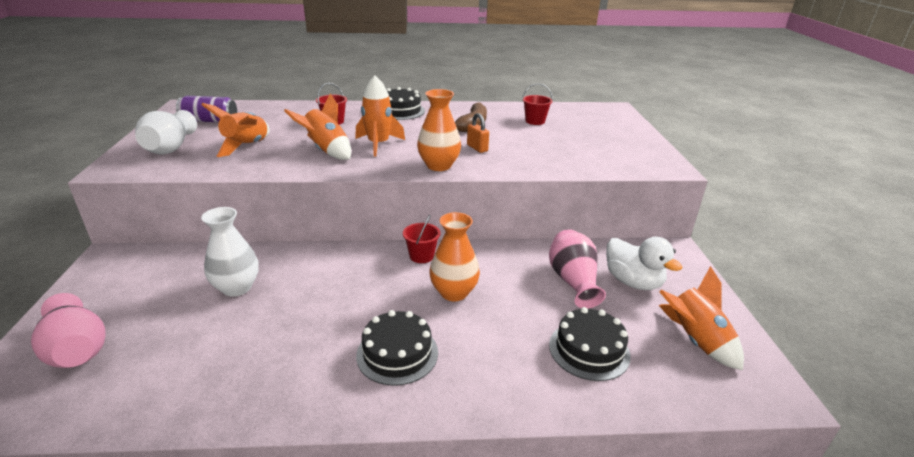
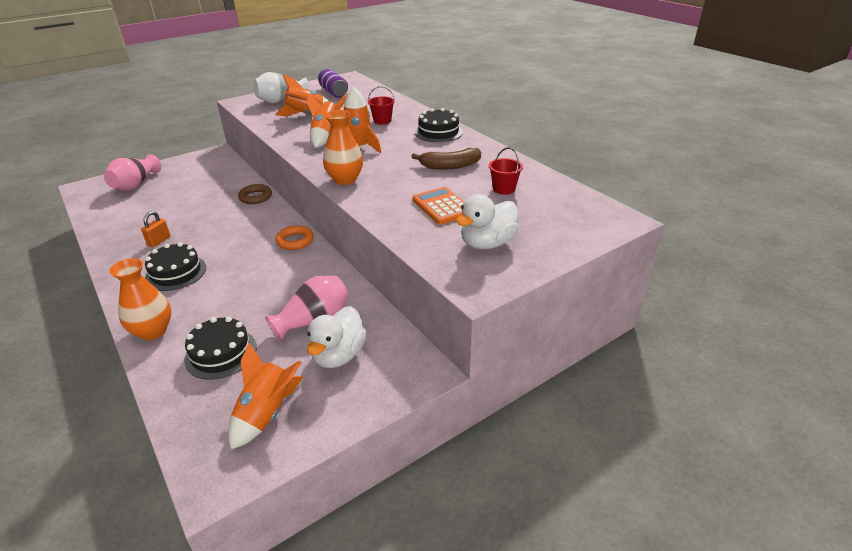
camera: 60 degrees right, 5 degrees up
white vase [201,207,259,297] -> none
red bucket [403,215,440,263] -> orange ring [275,225,313,250]
orange vase [430,212,480,301] -> orange vase moved to [109,258,171,340]
orange padlock [467,113,489,153] -> orange padlock moved to [141,211,170,247]
none -> brown ring [238,184,272,204]
none -> orange calculator [413,187,464,225]
none -> white duck [456,194,519,249]

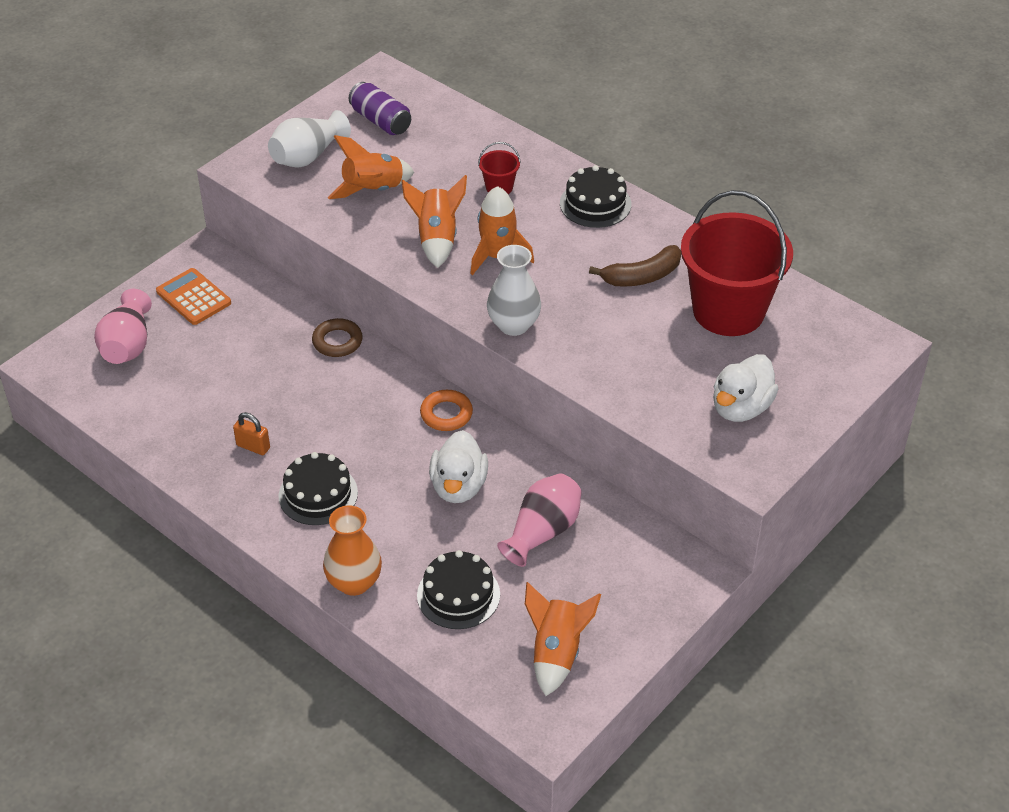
camera: 15 degrees left, 10 degrees up
orange padlock [141,211,170,247] -> orange padlock turned 75 degrees counterclockwise [233,412,270,455]
white duck [307,306,367,368] -> white duck moved to [429,430,488,503]
orange vase [323,110,363,185] -> white vase [487,245,541,336]
orange calculator [413,187,464,225] -> orange calculator moved to [156,268,231,325]
red bucket [489,147,523,195] -> red bucket [681,190,793,336], size x2.46

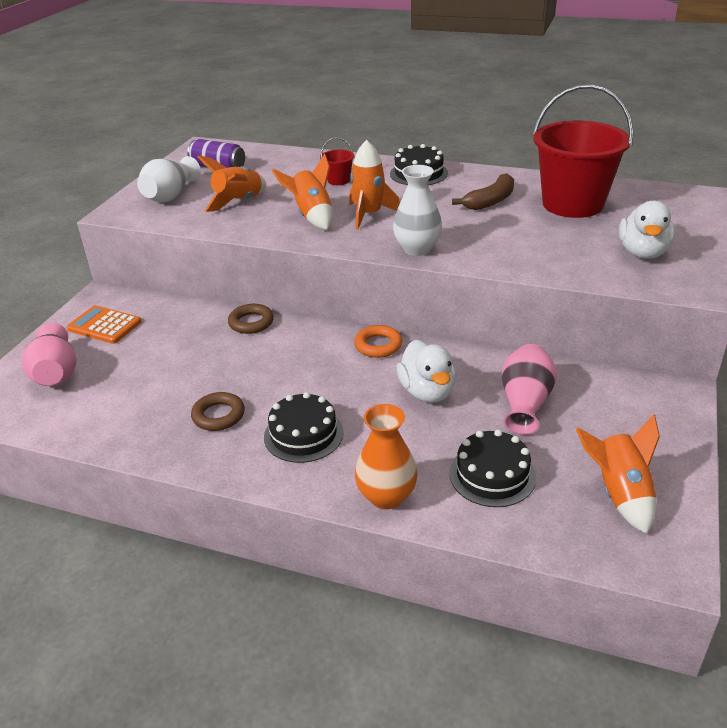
camera: 20 degrees left, 10 degrees down
orange padlock [233,412,270,455] -> brown ring [191,392,245,431]

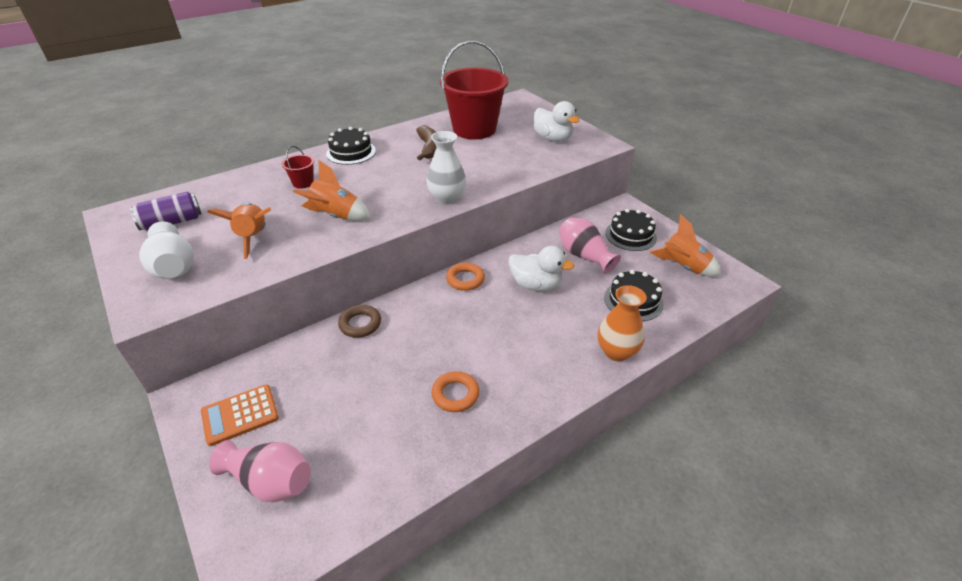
camera: 55 degrees left, 5 degrees up
brown ring [191,392,245,431] -> orange ring [432,371,480,412]
black cake [264,392,344,463] -> black cake moved to [605,209,657,251]
orange rocket [349,140,400,229] -> none

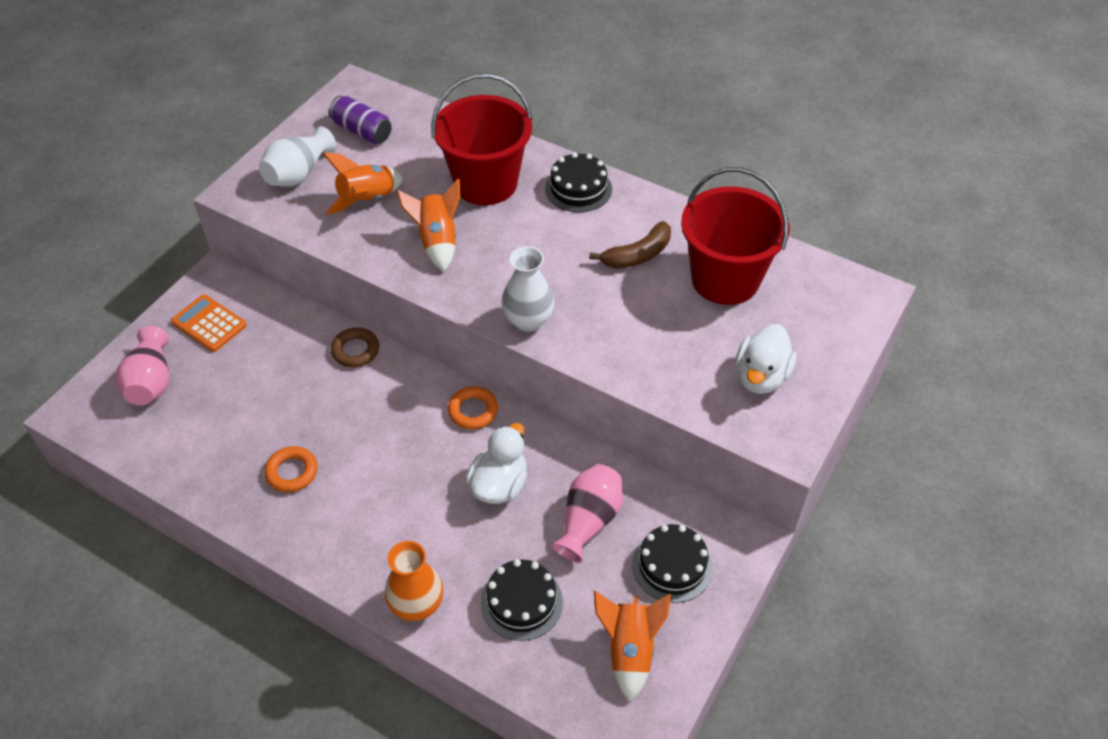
camera: 65 degrees right, 10 degrees up
red bucket [282,146,314,189] -> red bucket [431,73,532,205], size x2.46
white duck [509,246,575,291] -> white duck turned 150 degrees counterclockwise [466,423,527,504]

